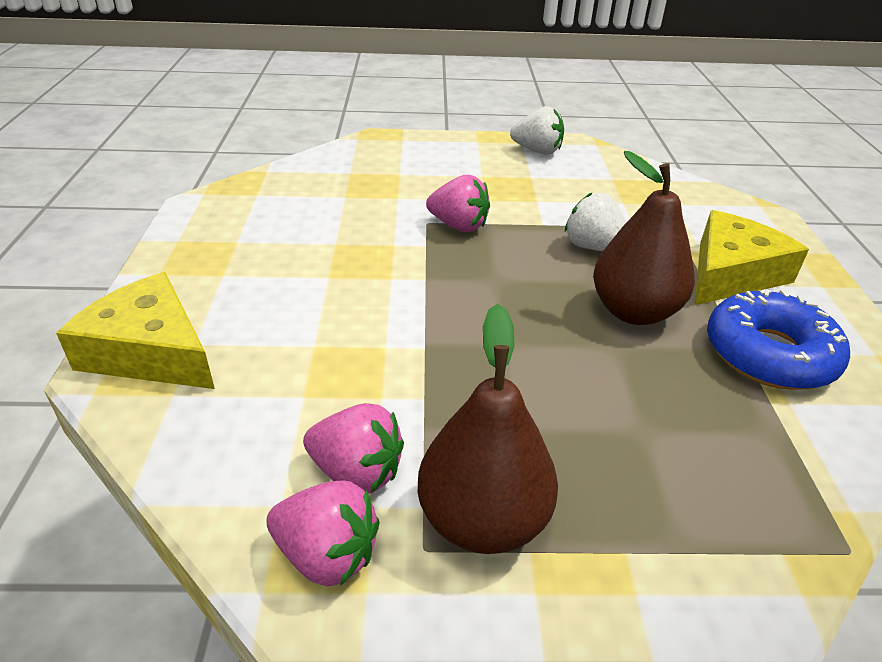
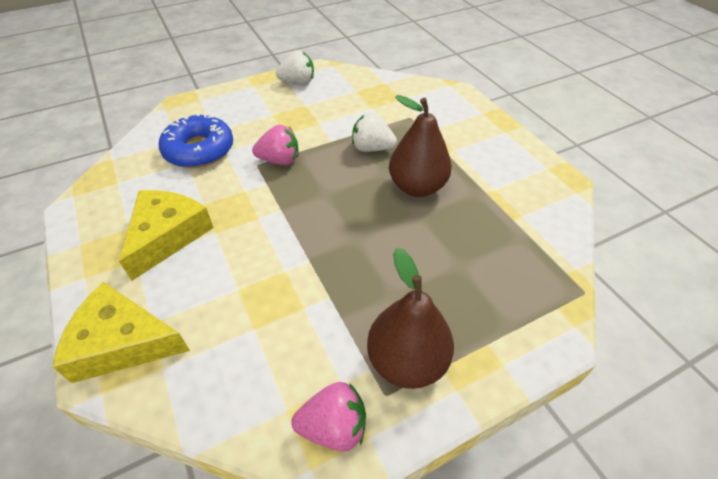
camera: 25 degrees left, 10 degrees up
pink strawberry [303,403,404,494] -> none
yellow cheese [695,210,809,305] -> yellow cheese moved to [119,190,214,281]
blue donut [707,289,850,390] -> blue donut moved to [159,113,233,168]

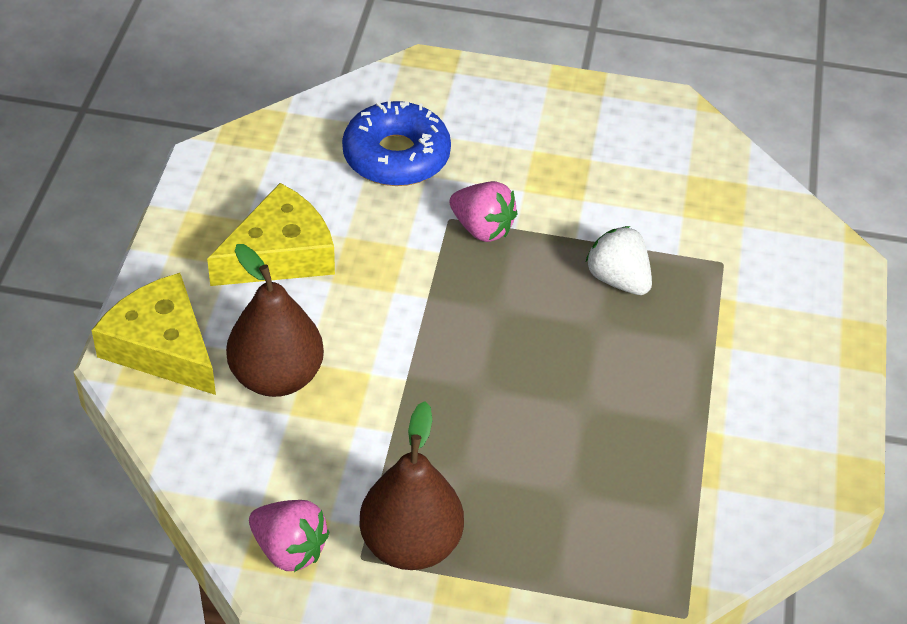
camera: 35 degrees right, 0 degrees up
white strawberry [276,50,314,85] -> none
brown pear [389,95,452,197] -> brown pear moved to [226,244,324,397]

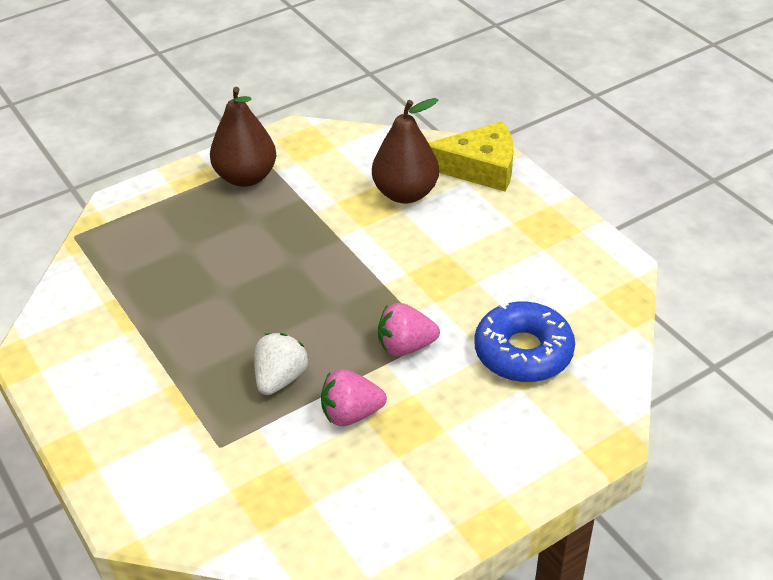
camera: 140 degrees right, 5 degrees down
yellow cheese [207,183,335,286] -> none
pink strawberry [249,500,329,572] -> pink strawberry moved to [321,369,387,426]
white strawberry [586,226,652,295] -> white strawberry turned 75 degrees counterclockwise [254,333,308,395]

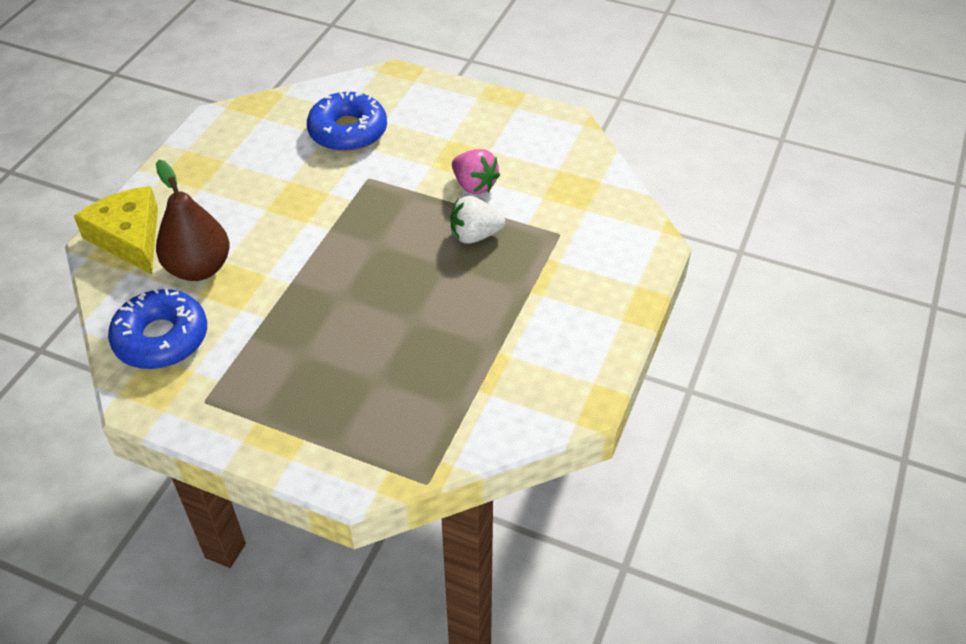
camera: 125 degrees left, 5 degrees up
brown pear [210,87,277,187] -> none
pink strawberry [378,303,440,356] -> none
none -> blue donut [108,288,207,369]

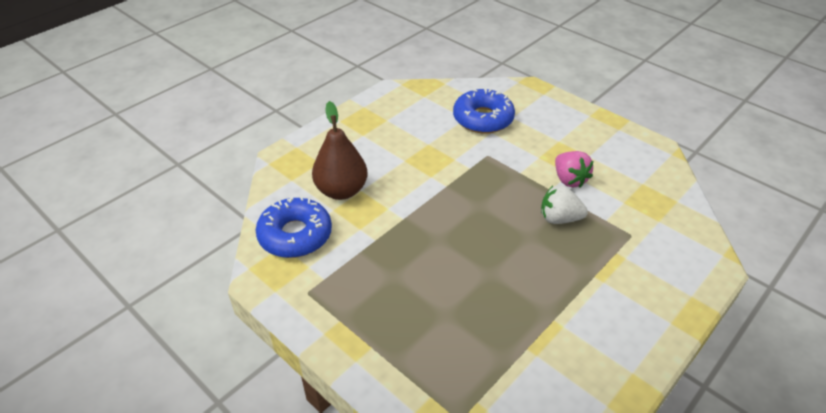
camera: 20 degrees right, 5 degrees down
yellow cheese [74,186,158,275] -> none

